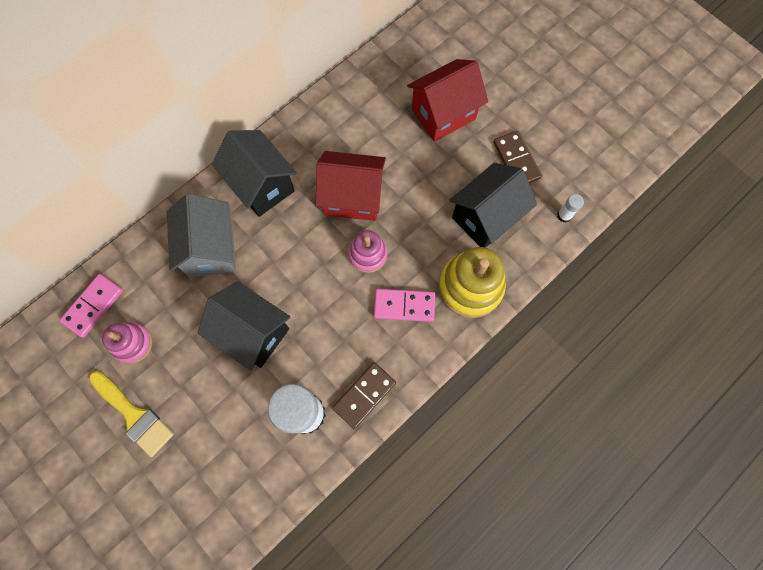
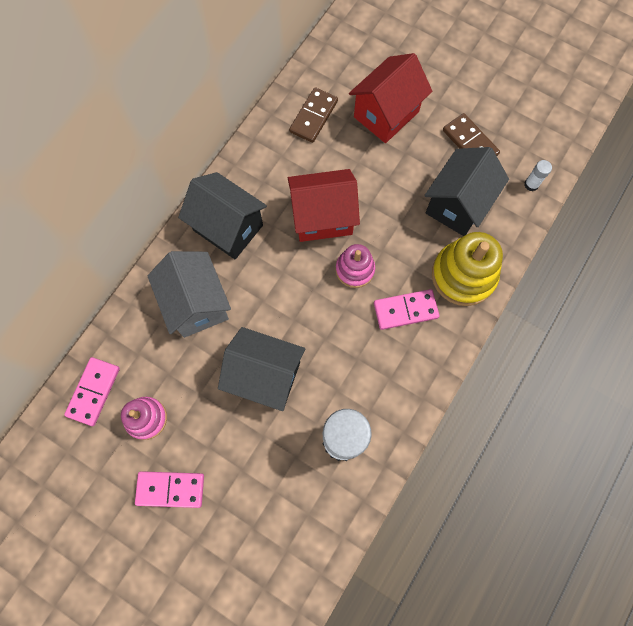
camera: 15 degrees left, 0 degrees up
yellow brush [89,371,174,457] -> pink domino [135,471,204,508]
brown domino [332,362,396,429] -> brown domino moved to [289,87,338,143]

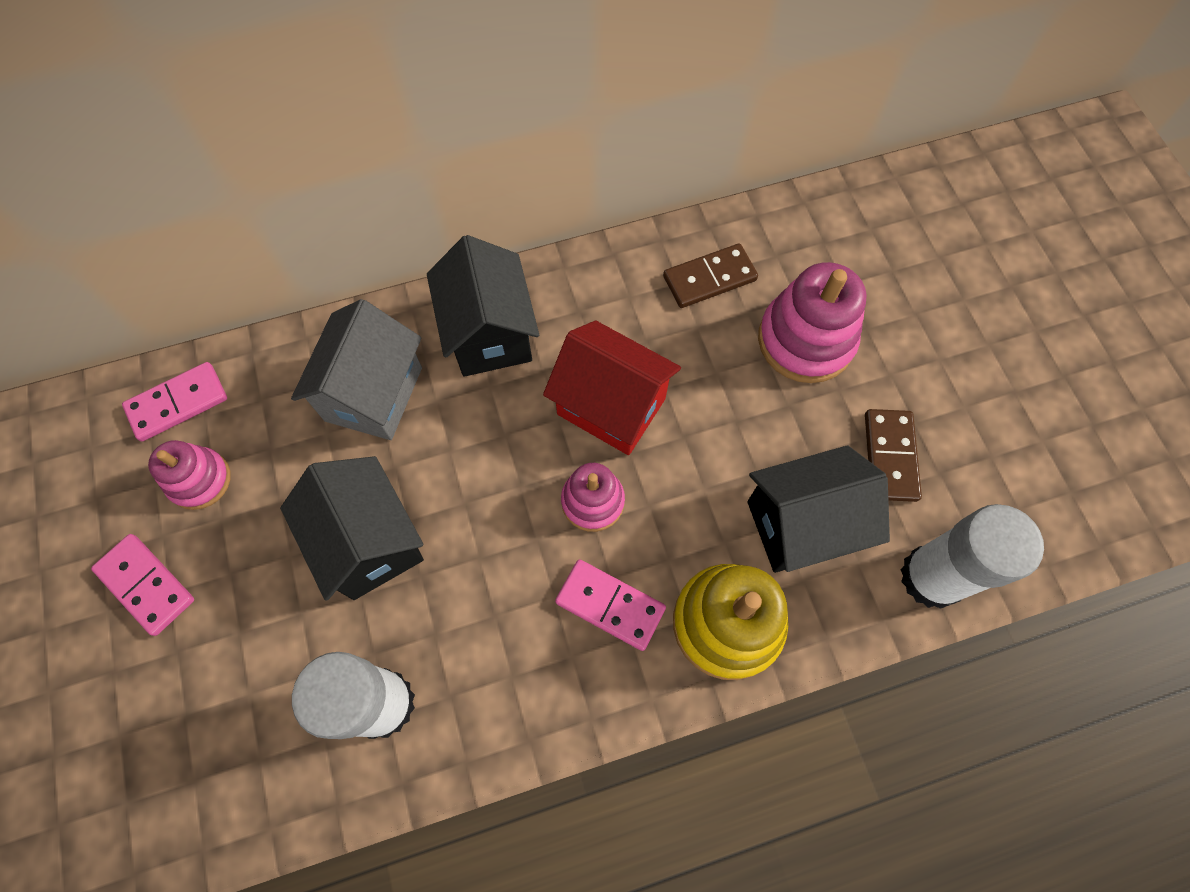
camera: 40 degrees right, 5 degrees down
red house [349,53,432,143] -> pink stacking toy [758,262,867,383]
white glue stick [524,160,552,191] -> white glue stick [900,504,1044,609], size x2.44

